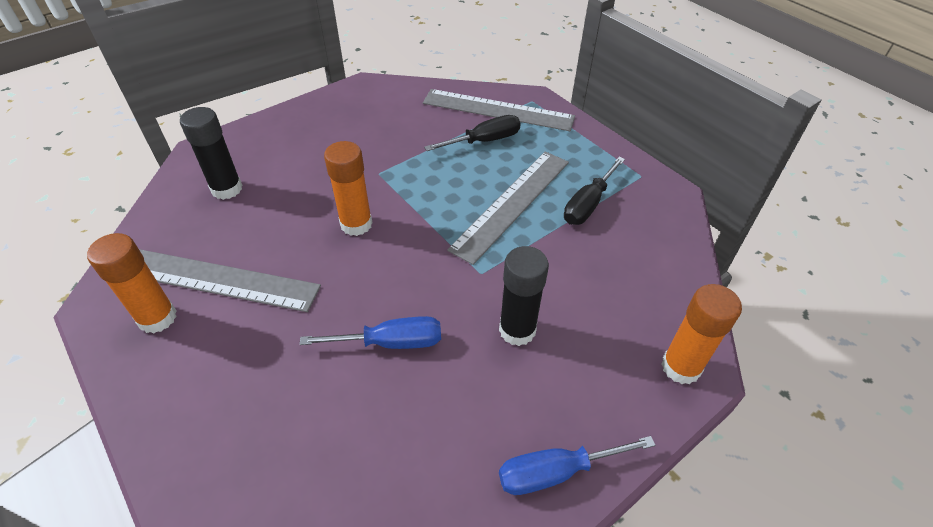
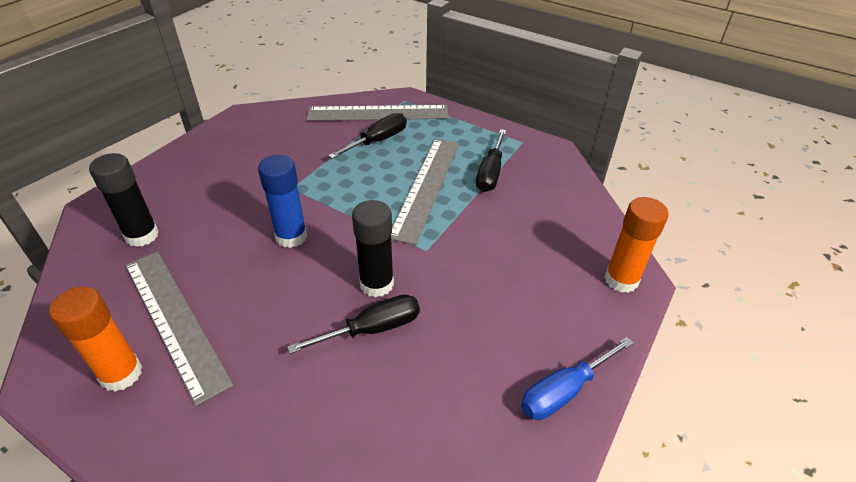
camera: 20 degrees left, 5 degrees down
grey ruler [139,249,321,312] -> grey ruler turned 60 degrees clockwise [125,252,233,406]
blue screwdriver [300,316,441,349] -> black screwdriver [287,295,420,354]
orange glue stick [324,141,373,236] -> blue glue stick [258,155,307,248]
black glue stick [499,246,549,346] -> black glue stick moved to [352,200,394,298]

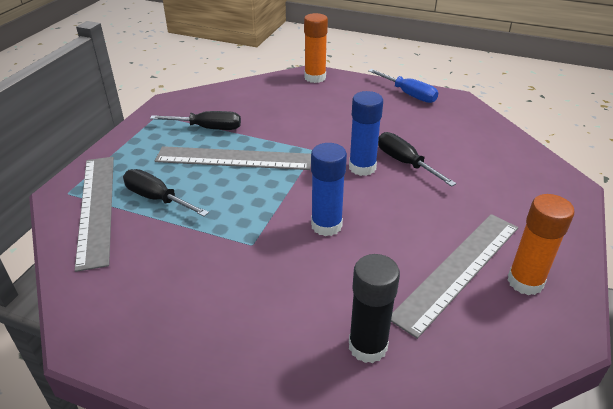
camera: 100 degrees left, 5 degrees down
black glue stick [352,200,394,298] -> blue glue stick [349,91,383,176]

